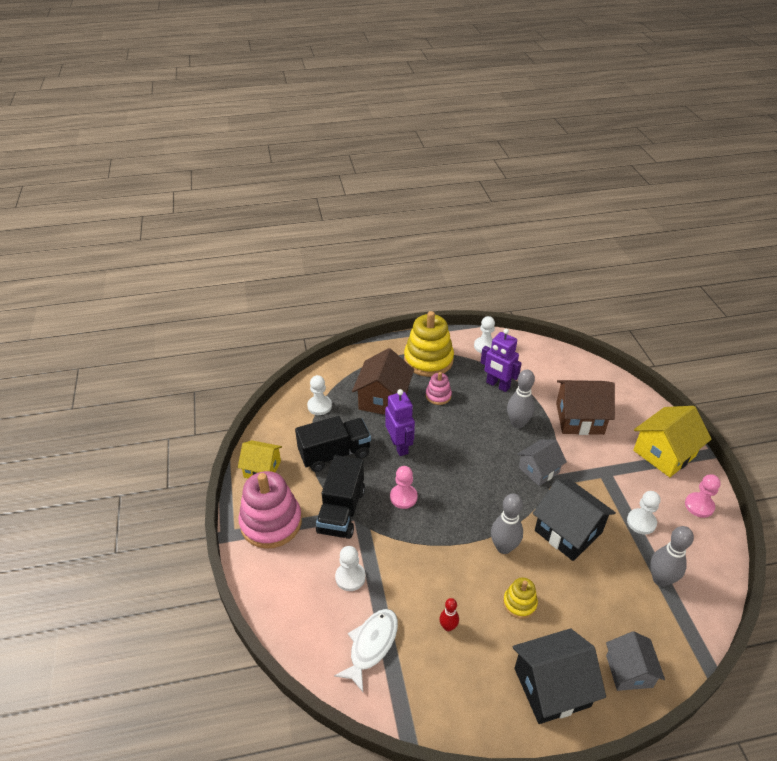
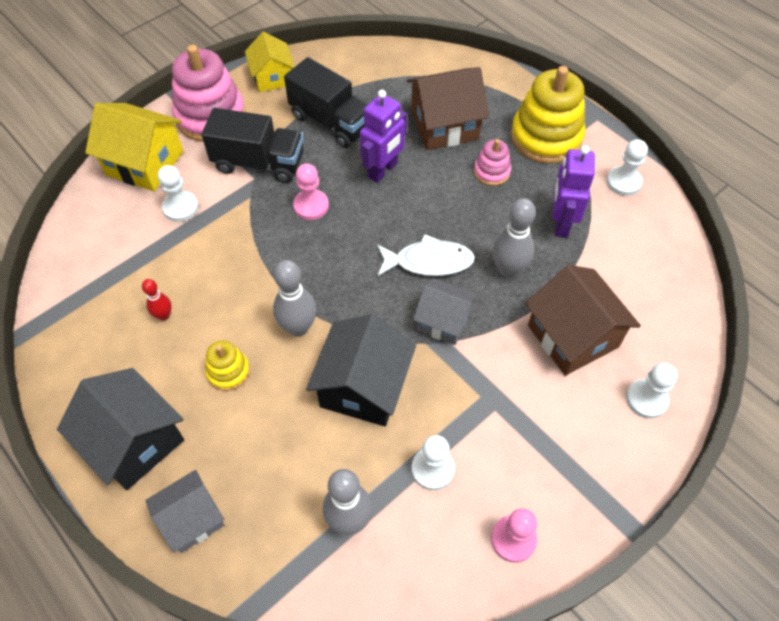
camera: 60 degrees right, 15 degrees up
white pawn [307,375,332,415] -> white pawn moved to [626,362,678,418]
black truck [316,455,365,539] -> black truck turned 150 degrees counterclockwise [202,108,304,183]
white fish [334,609,398,692] -> white fish moved to [377,234,475,276]
yellow house [633,406,712,477] -> yellow house moved to [85,103,183,191]

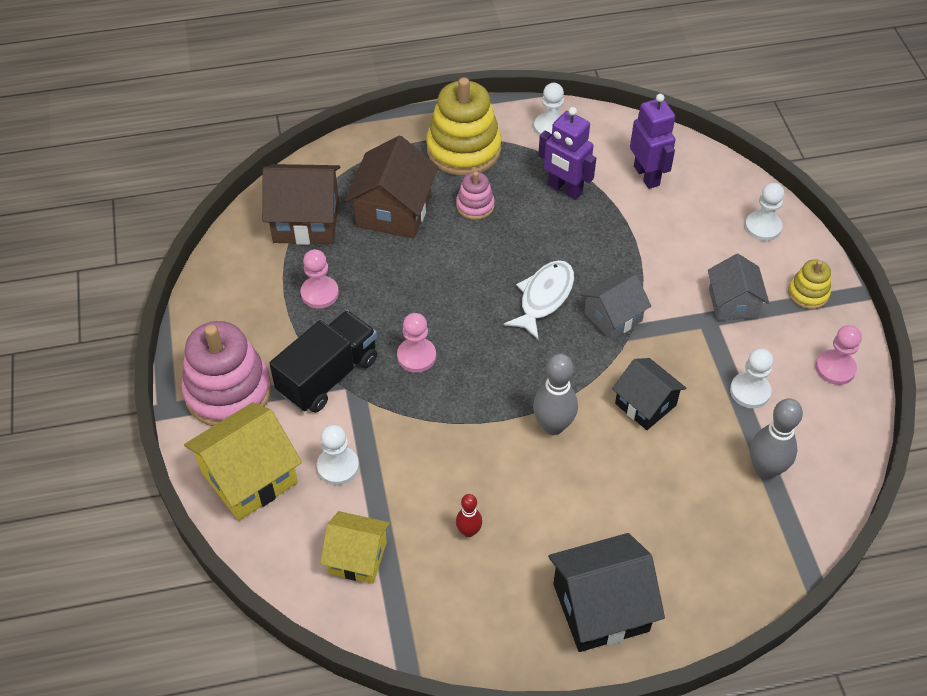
camera: 60 degrees left, 5 degrees down
grey house [146,470,224,553] -> grey house moved to [708,254,769,321]
yellow stacking toy [205,340,250,391] -> yellow stacking toy moved to [788,259,831,309]
yellow house [245,32,295,92] -> yellow house moved to [320,511,390,584]
black truck [284,57,369,148] -> pink pawn [301,249,339,309]
black house [306,314,416,426] -> black house [612,358,687,430], size x0.65
purple robot [360,90,407,183] -> purple robot moved to [630,94,675,189]
grey bowling pin [493,198,536,278] -> none
brown house [525,265,641,376] -> brown house moved to [262,164,340,245]

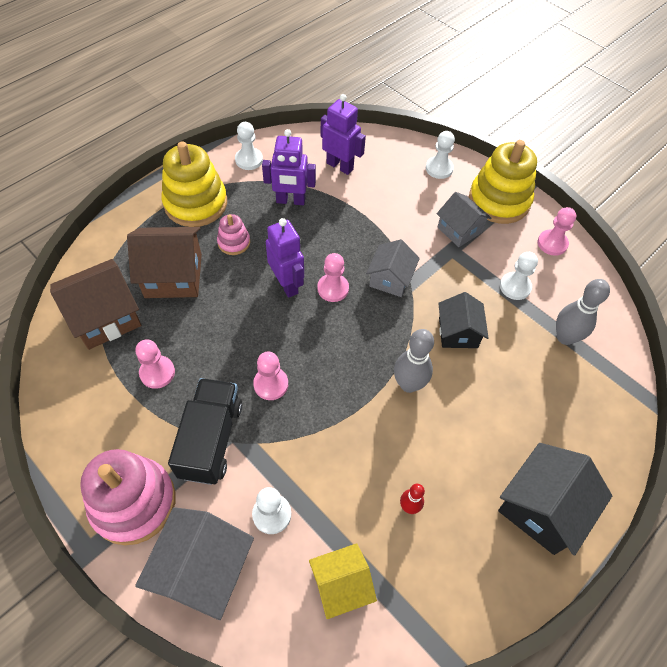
camera: 35 degrees left, 5 degrees up
yellow house [184,402,302,521] -> grey house [135,507,254,620]
brown house [345,135,438,239] -> brown house turned 75 degrees counterclockwise [127,227,202,298]
white fish [504,260,574,339] -> pink pawn [317,253,349,302]
black house [612,358,687,430] -> black house turned 75 degrees clockwise [438,292,489,348]
yellow stacking toy [788,259,831,309] -> yellow stacking toy [469,140,537,224], size x2.01
none -> purple robot [266,218,304,298]

